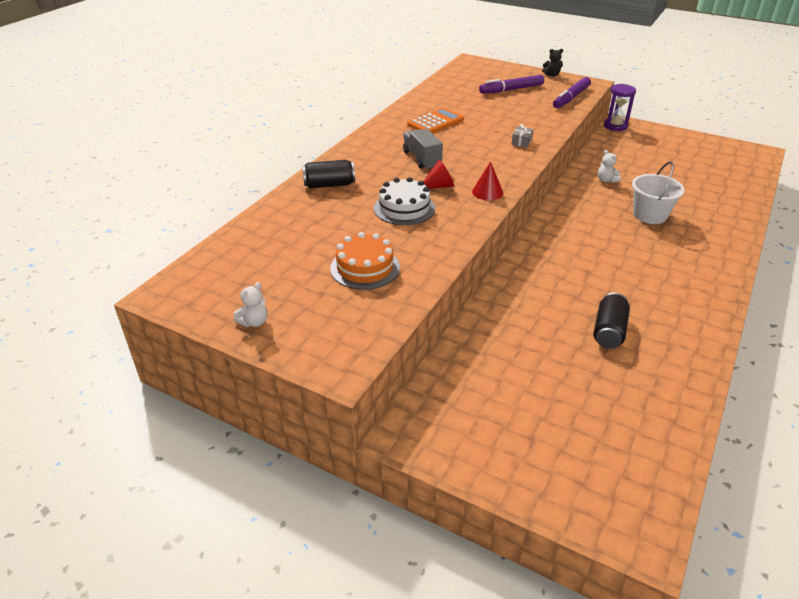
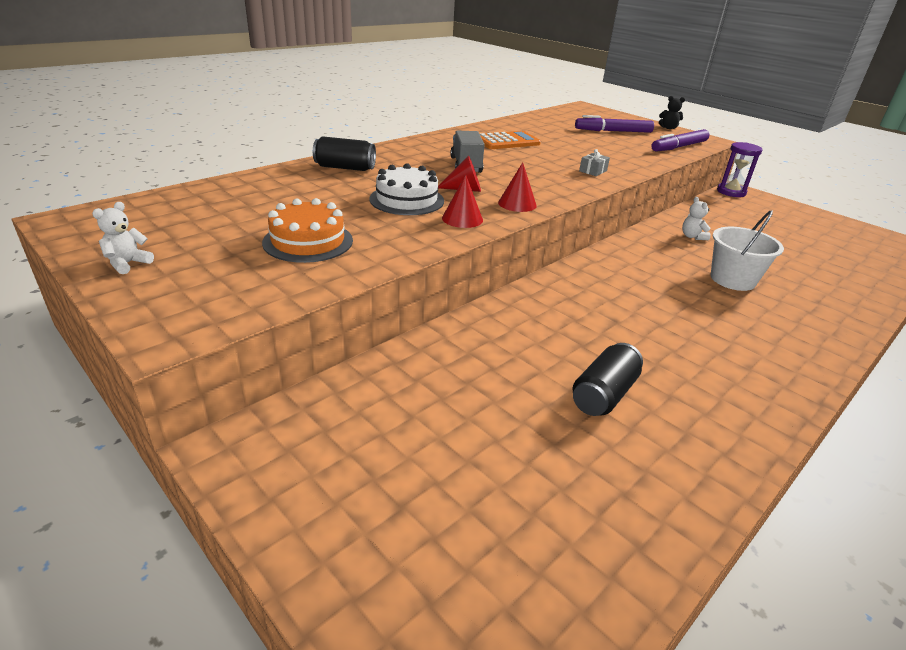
camera: 15 degrees right, 5 degrees down
white teddy bear [234,282,268,327] -> white teddy bear turned 150 degrees clockwise [92,202,154,274]
none -> red cone [442,175,483,228]

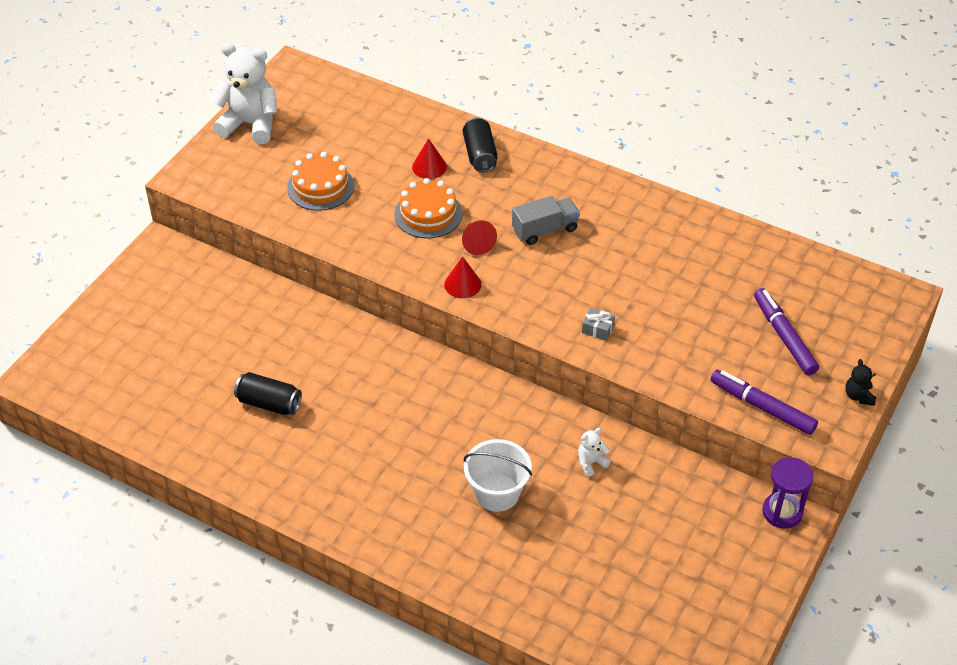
camera: 75 degrees right, 15 degrees up
white teddy bear [92,202,154,274] -> white teddy bear [210,42,278,144], size x2.31
white cake [369,163,444,215] -> orange cake [394,178,462,239]
red cone [442,175,483,228] -> red cone moved to [412,138,447,179]
orange calculator [480,131,541,149] -> none

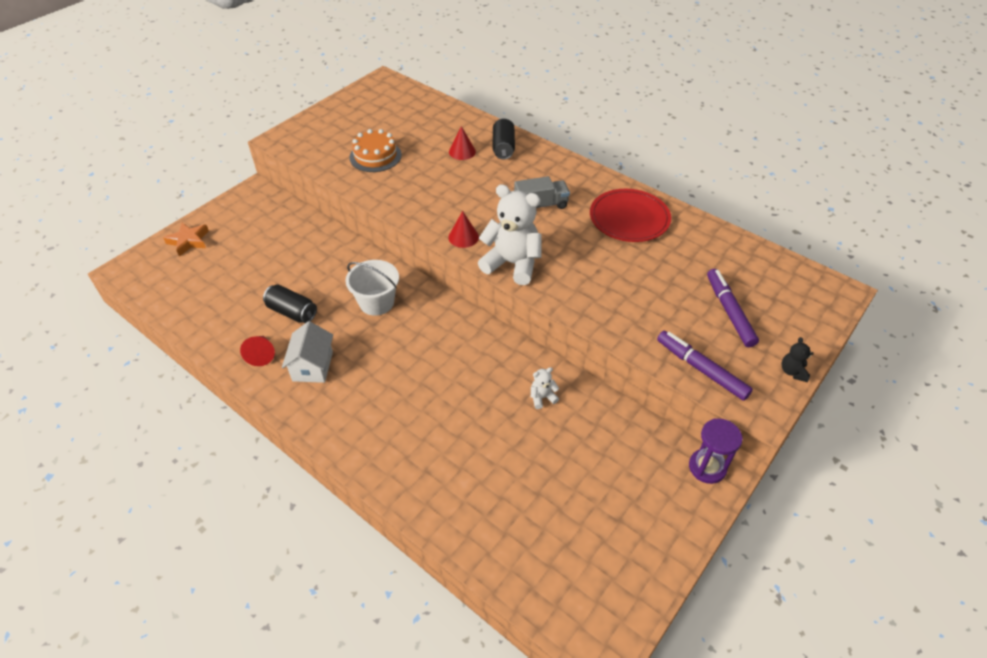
camera: 10 degrees right, 0 degrees up
white teddy bear [210,42,278,144] -> white teddy bear moved to [478,184,542,285]
orange cake [394,178,462,239] -> none
red cone [462,221,497,255] -> red cone moved to [240,336,275,366]
white bucket [464,439,532,512] -> white bucket moved to [345,260,399,316]
grey gift [582,308,615,341] -> none
none -> orange star [163,223,209,257]
none -> white house [282,321,333,383]
none -> red plate [590,189,671,242]

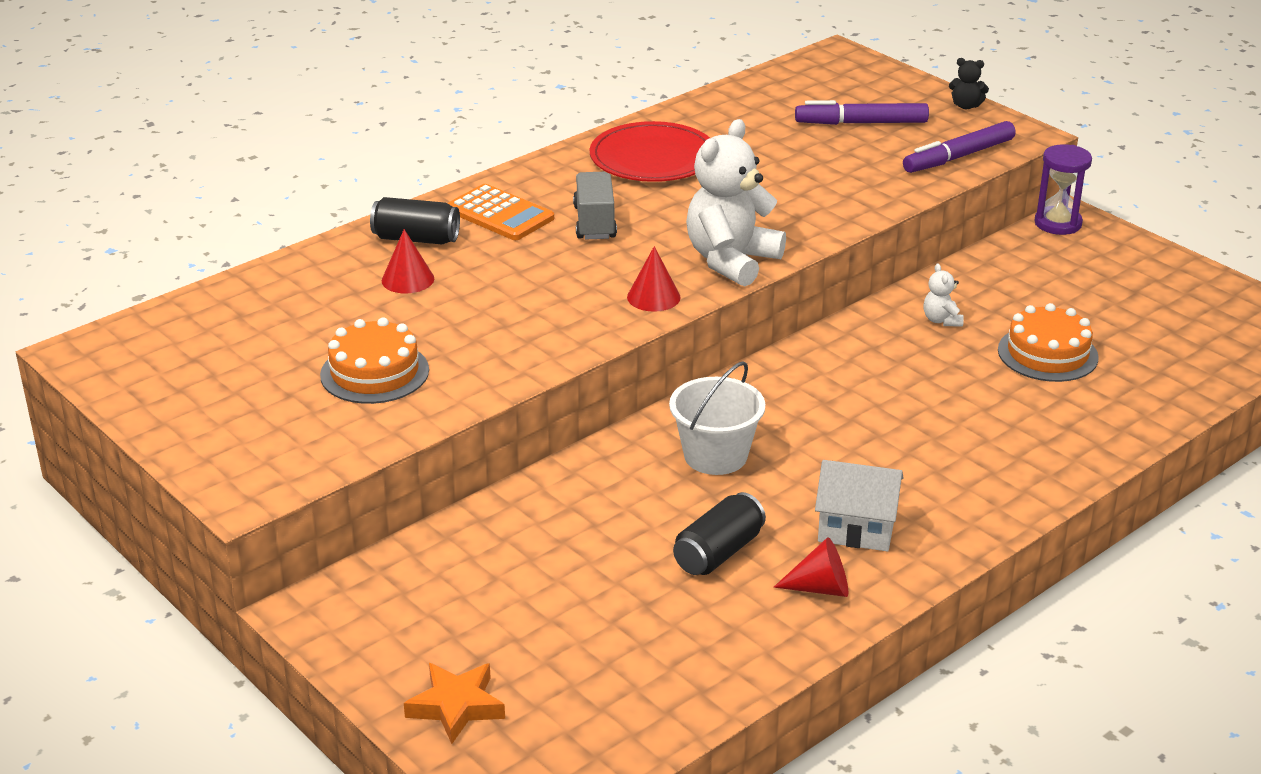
camera: 80 degrees left, 15 degrees down
none -> orange calculator [448,184,554,240]
none -> orange cake [998,303,1099,382]

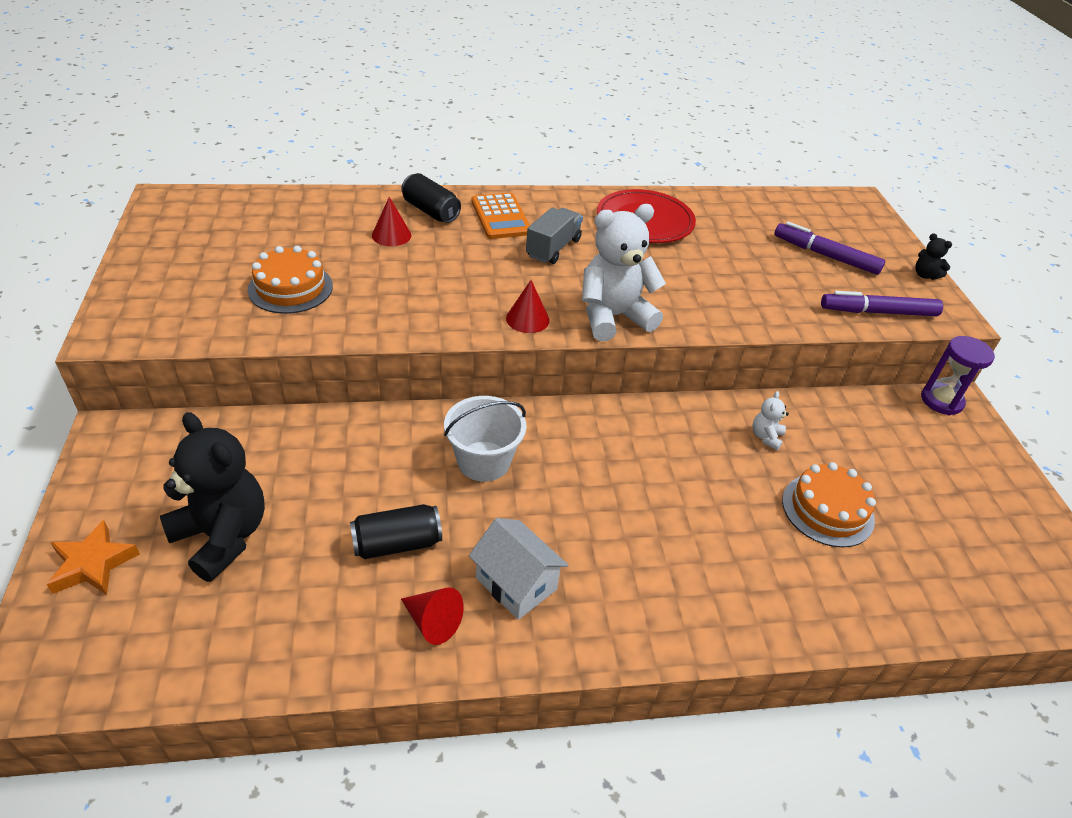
camera: 30 degrees right, 10 degrees up
none -> black teddy bear [160,412,265,582]

